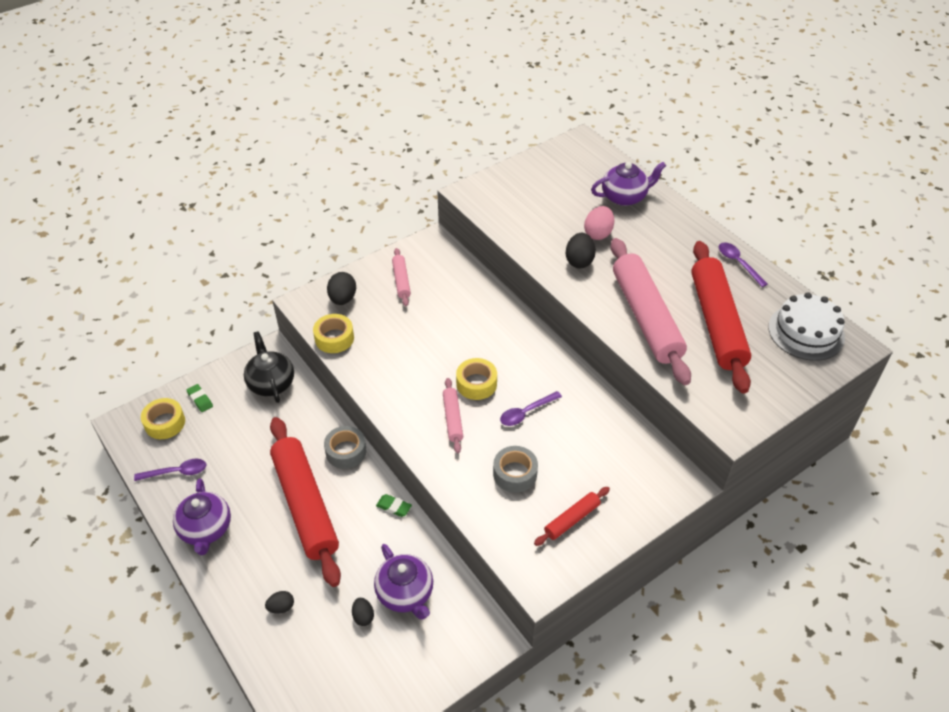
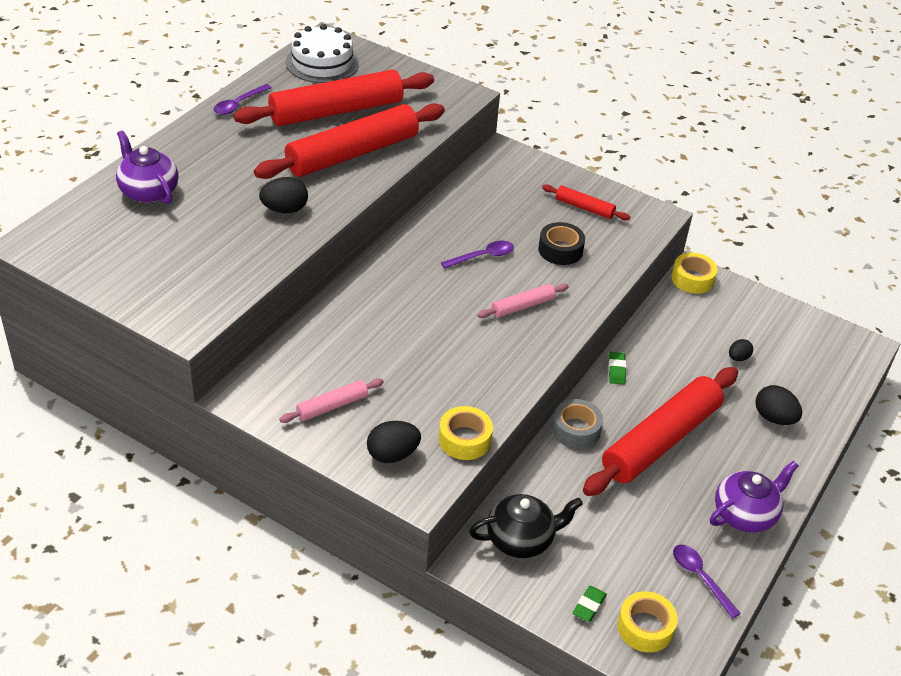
camera: 115 degrees left, 5 degrees down
black teapot [244,331,294,403] -> black teapot turned 150 degrees counterclockwise [469,494,583,558]
black egg [265,591,294,614] -> black egg [755,385,802,425], size x1.64
purple teapot [374,544,433,620] -> none
yellow tape [456,358,497,400] -> yellow tape moved to [671,253,718,294]
grey tape [493,446,538,493] -> black tape [538,222,585,265]
purple spoon [500,391,562,426] -> purple spoon turned 60 degrees counterclockwise [441,241,514,269]
pink egg [584,206,614,240] -> none
pink rolling pin [611,238,691,385] -> red rolling pin [254,103,445,179]

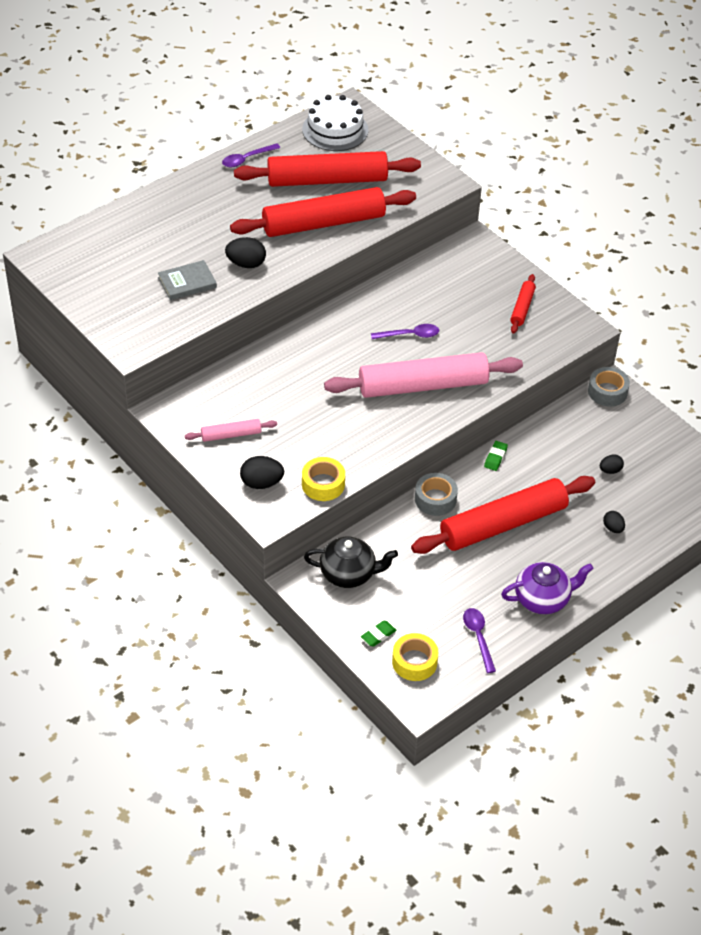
camera: 20 degrees right, 5 degrees up
purple teapot [116,130,178,204] -> none
pink rolling pin [478,283,569,318] -> pink rolling pin [324,352,523,398], size x2.22
black tape [538,222,585,265] -> none
red rolling pin [542,184,630,220] -> red rolling pin turned 60 degrees clockwise [510,274,536,333]
yellow tape [671,253,718,294] -> grey tape [588,367,630,407]
black egg [755,385,802,425] -> black egg [603,511,625,533], size x0.61
none -> grey book [158,260,217,300]

